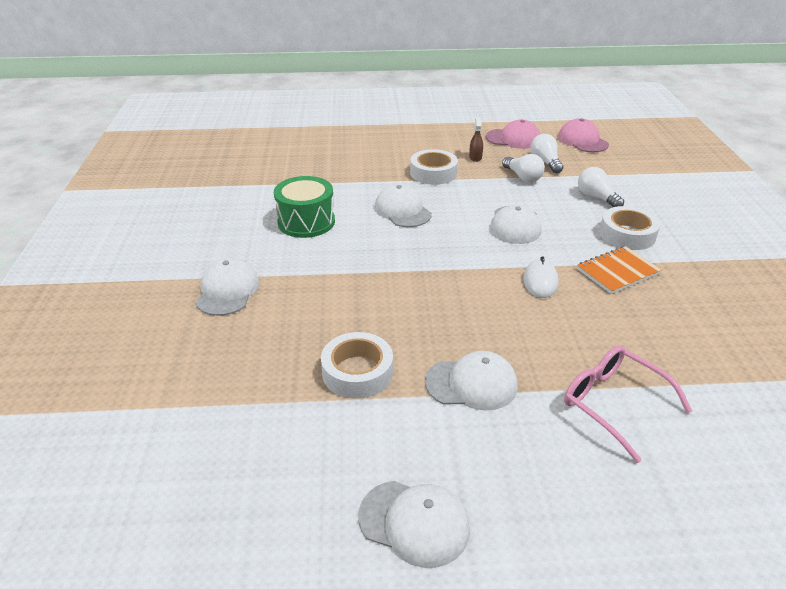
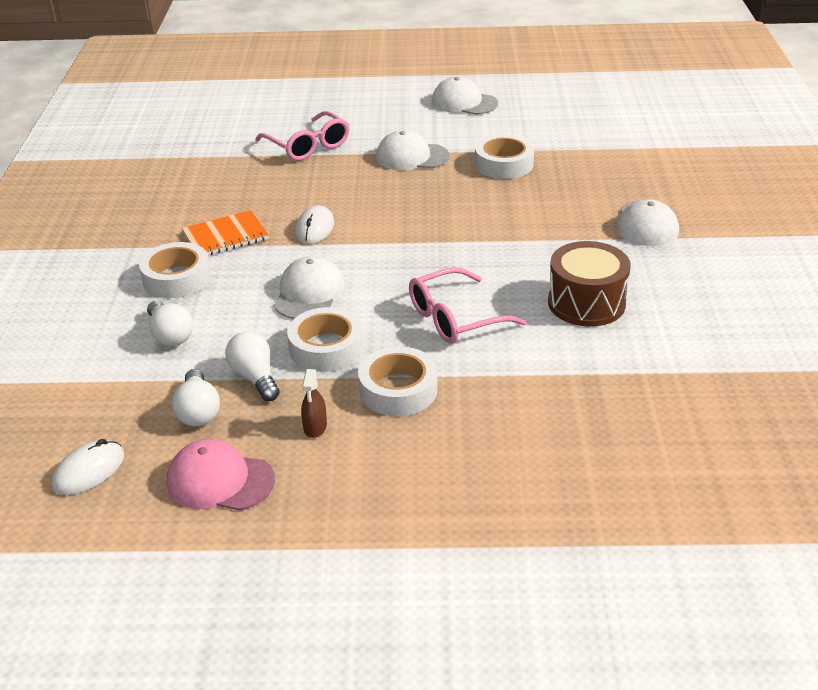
camera: 175 degrees left, 0 degrees up
green drum [274,176,335,238] -> brown drum [548,241,631,327]
white cap [375,184,432,227] -> pink glasses [409,267,527,344]
pink cap [558,118,609,152] -> white mouse [52,439,124,495]
none -> white tape [287,307,364,372]

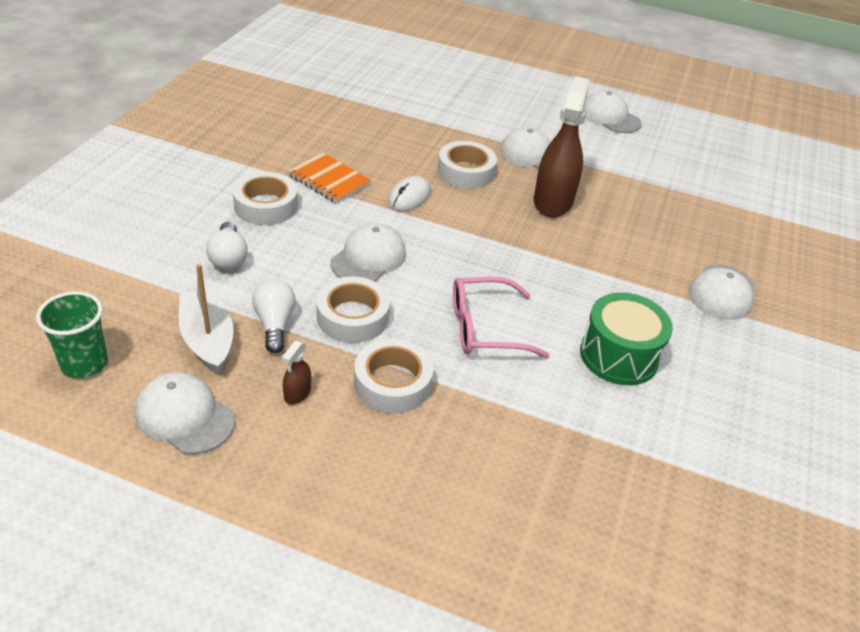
camera: 15 degrees right, 5 degrees up
white mouse [52,439,124,495] -> green cup [36,291,108,378]
pink cap [167,439,275,511] -> white cap [135,372,235,454]
white light bulb [172,369,220,426] -> white boat [179,264,234,374]
orange notebook [182,210,269,255] -> orange notebook turned 45 degrees clockwise [288,153,371,203]
pink glasses [255,111,349,161] -> none
white tape [475,134,534,179] -> white tape moved to [437,141,497,189]
brown drum [548,241,631,327] -> green drum [580,293,673,385]
none -> brown spray bottle [534,76,590,217]

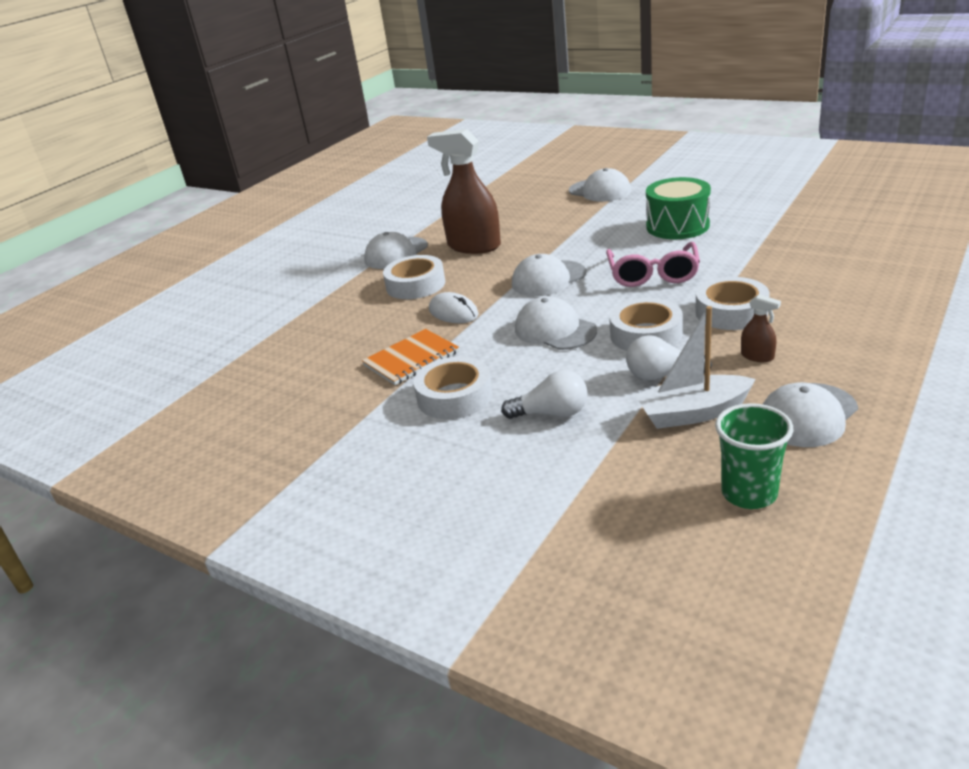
camera: 70 degrees left, 10 degrees down
white cap [584,90,642,133] -> white cap moved to [512,254,586,296]

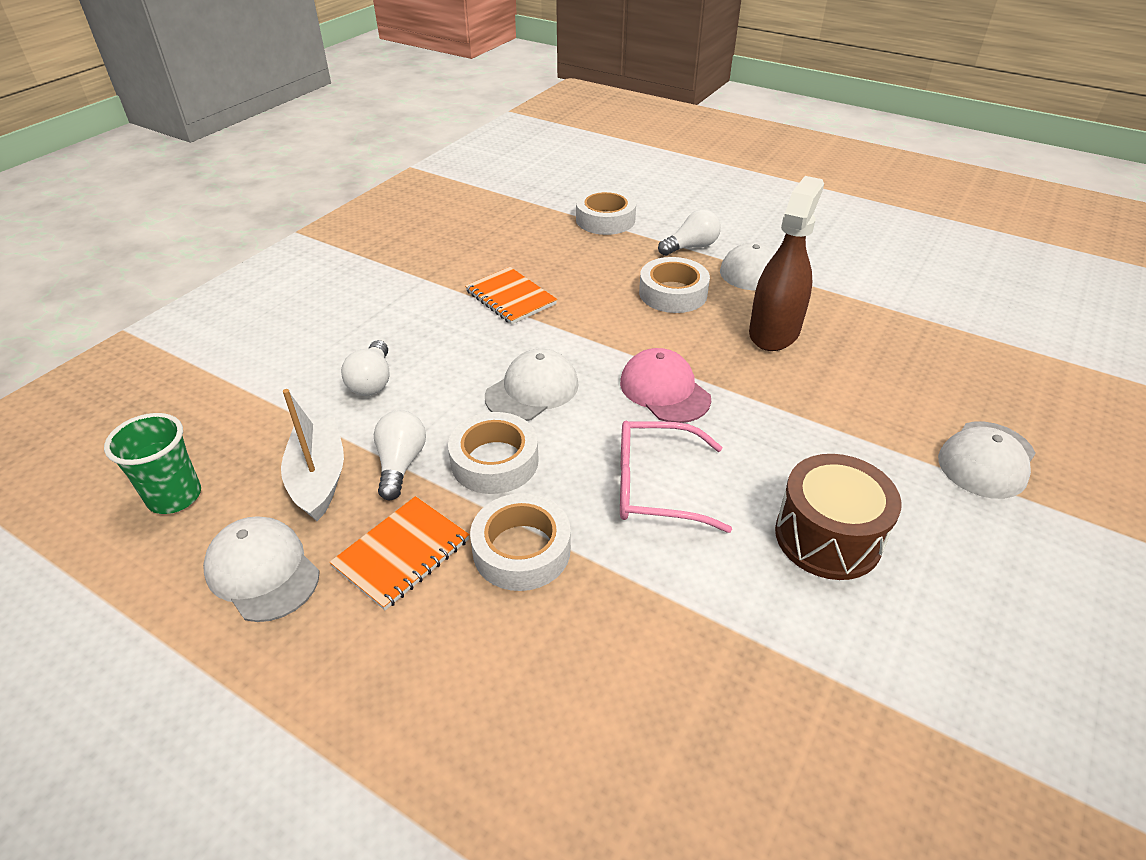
camera: 85 degrees right, 10 degrees up
white tape [414,356,492,419] -> white tape moved to [576,189,636,235]
white mouse [429,292,479,323] -> none
white cap [512,254,586,296] -> pink cap [620,348,711,423]
green drum [646,177,711,239] -> brown drum [775,454,902,580]
brown spray bottle [741,295,781,362] -> orange notebook [330,496,469,610]
none -> white light bulb [658,209,721,256]

